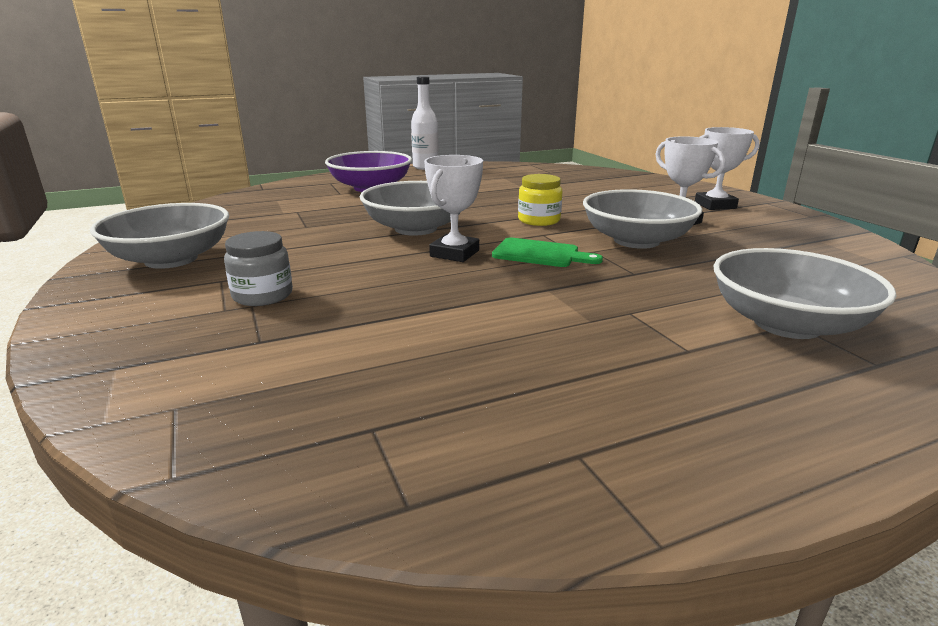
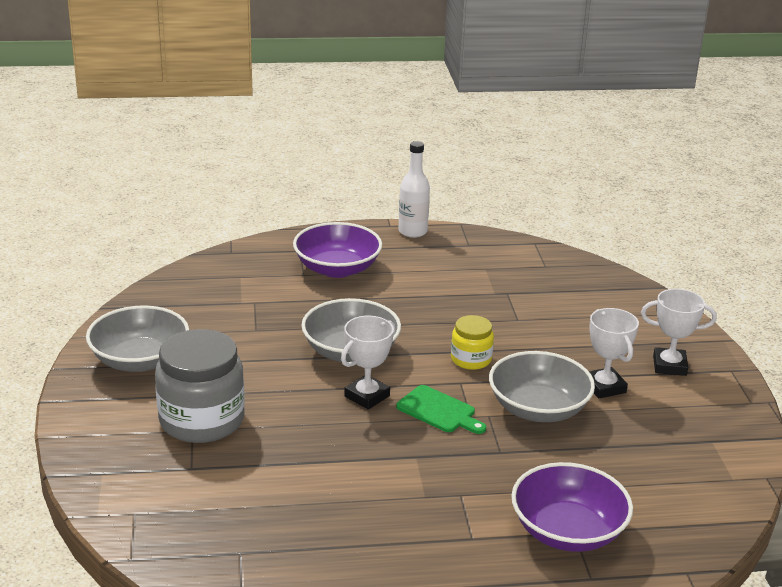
camera: 15 degrees right, 5 degrees up
grey jar [224,231,293,306] -> grey jar [155,329,245,443], size x1.89
grey bowl [713,248,896,339] -> purple bowl [511,462,633,552]

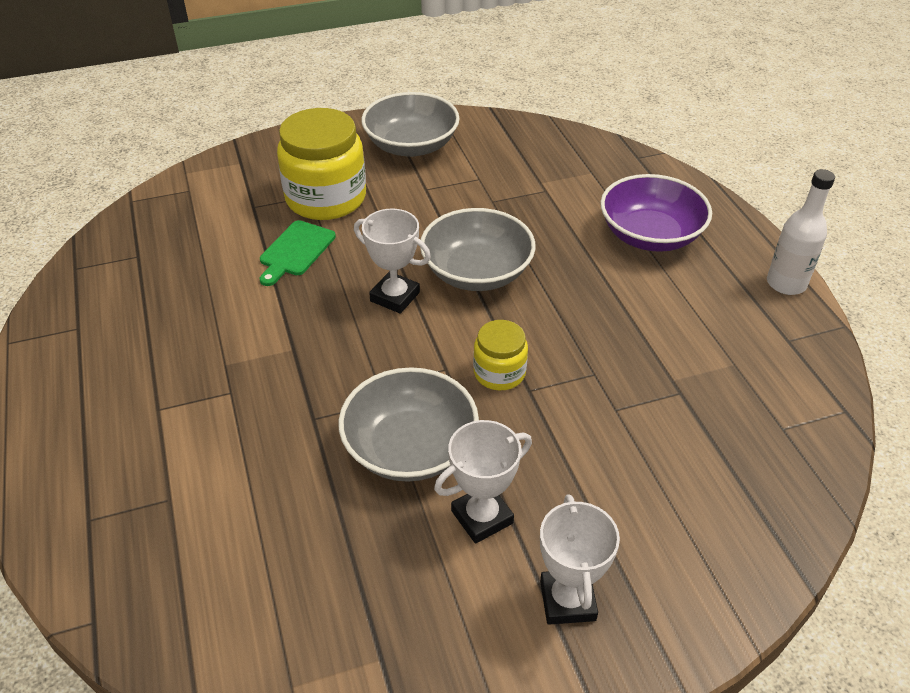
camera: 80 degrees right, 15 degrees up
grey jar [155,329,245,443] -> yellow jar [277,108,366,220]
green cutting board [396,385,486,434] -> green cutting board moved to [260,220,336,286]
purple bowl [511,462,633,552] -> none

